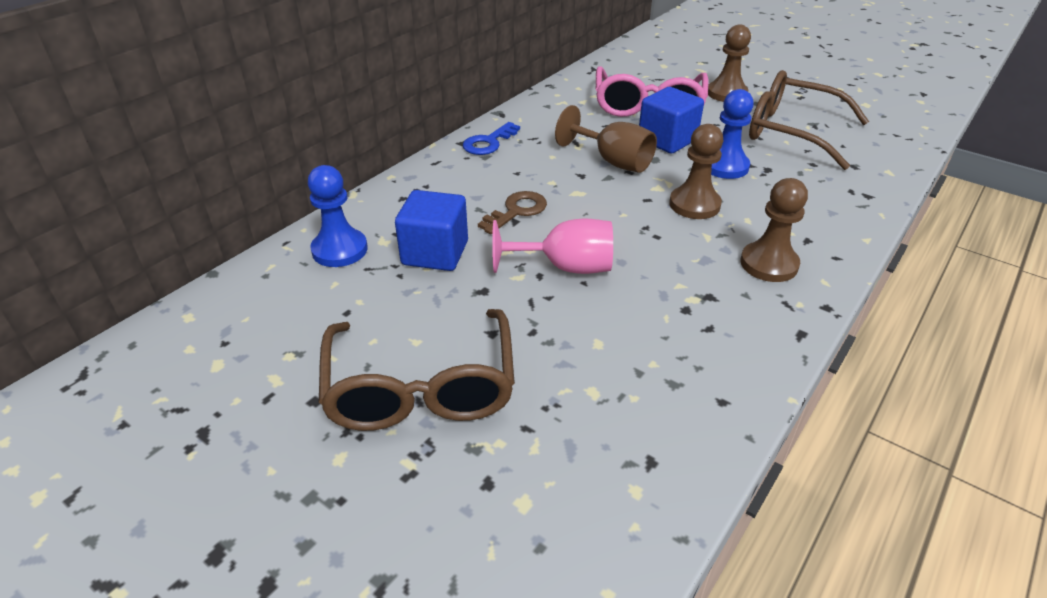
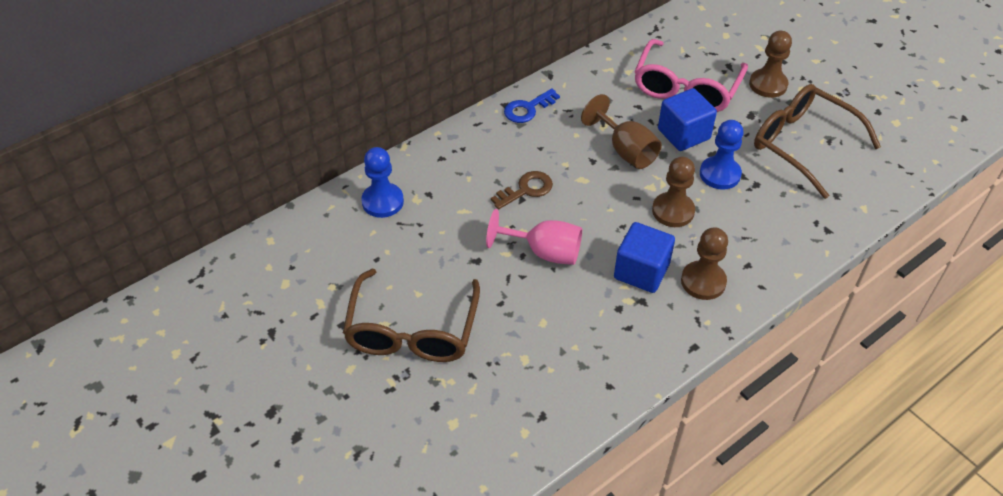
camera: 15 degrees right, 10 degrees up
blue cube [395,190,468,271] -> blue cube moved to [614,222,675,293]

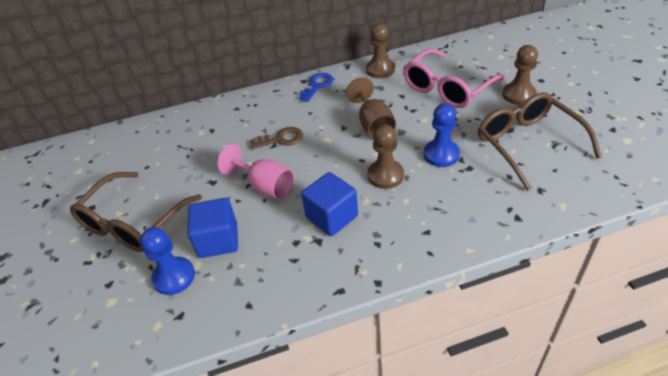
camera: 25 degrees right, 5 degrees down
blue pawn [361,147,404,218] -> blue pawn moved to [140,227,195,295]
blue key [504,88,560,123] -> blue key turned 135 degrees clockwise [299,73,333,102]
blue cube [658,88,717,151] -> blue cube moved to [187,198,238,258]
brown pawn [681,227,728,300] -> brown pawn moved to [366,23,395,78]

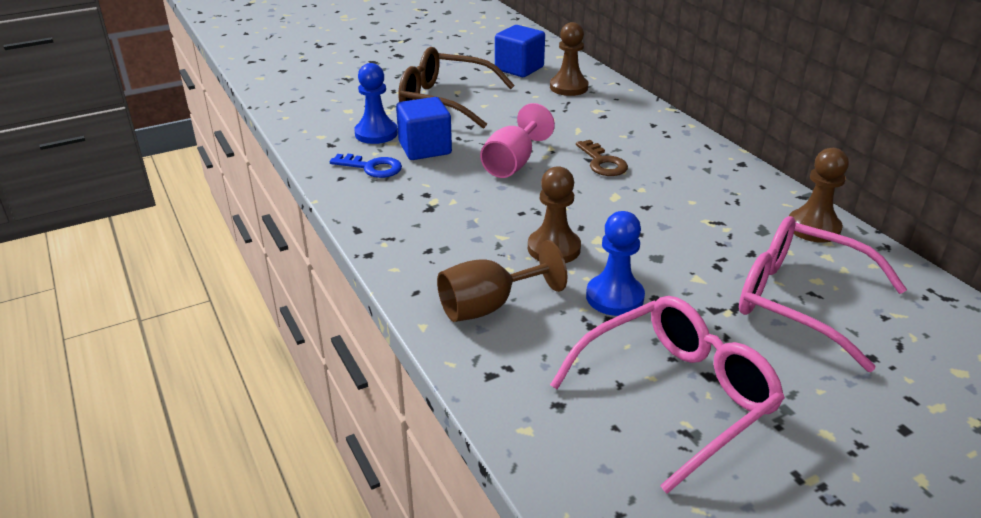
camera: 75 degrees right, 10 degrees down
blue key [299,73,333,102] -> blue key moved to [330,154,402,178]
blue cube [301,172,358,236] -> blue cube moved to [495,25,545,77]
brown goblet [346,77,396,138] -> brown goblet moved to [437,240,568,322]
brown glasses [478,92,602,191] -> pink glasses [550,296,785,494]
brown pawn [502,45,538,105] -> brown pawn moved to [550,22,588,96]

